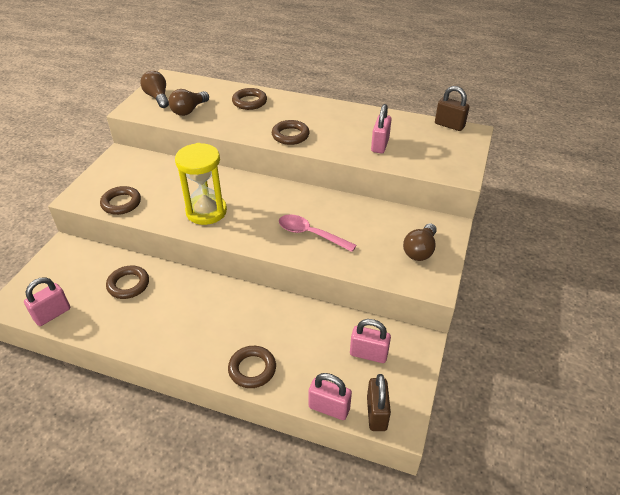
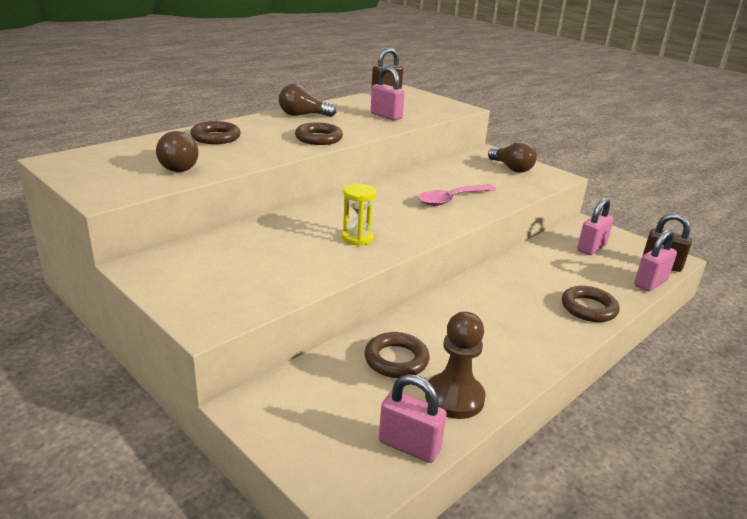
camera: 65 degrees left, 15 degrees down
pink padlock [24,277,70,326] -> pink padlock turned 45 degrees counterclockwise [379,374,446,463]
brown ring [100,186,141,215] -> none
brown light bulb [141,71,169,108] -> brown light bulb moved to [279,84,337,117]
yellow hourglass [175,143,227,225] -> yellow hourglass [342,184,376,246], size x0.56
none -> brown pawn [425,312,486,419]

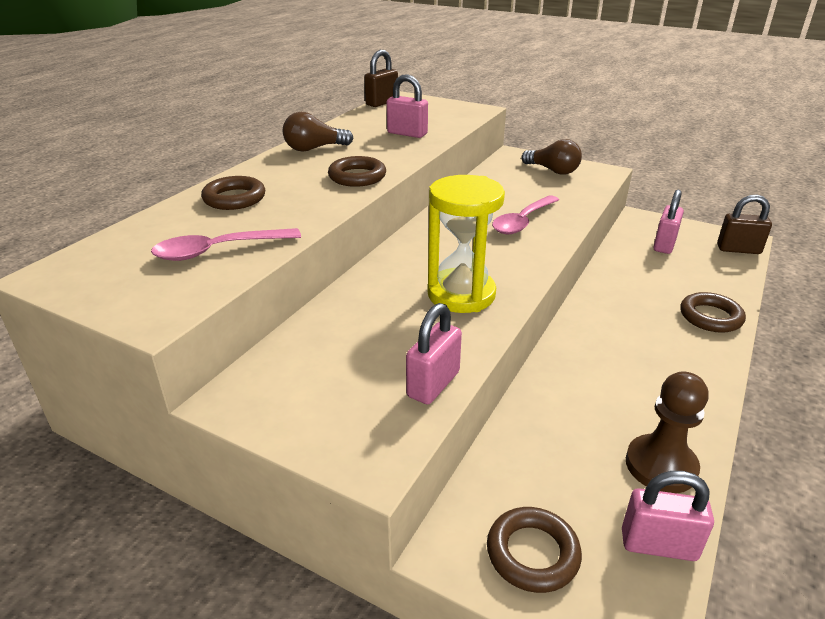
camera: 15 degrees left, 5 degrees up
brown light bulb [156,131,198,172] -> pink spoon [151,228,301,261]
yellow hourglass [342,184,376,246] -> yellow hourglass [428,175,505,313], size x1.80
brown ring [364,332,429,378] -> brown ring moved to [487,507,582,593]
pink padlock [634,230,677,291] -> pink padlock moved to [406,303,462,404]

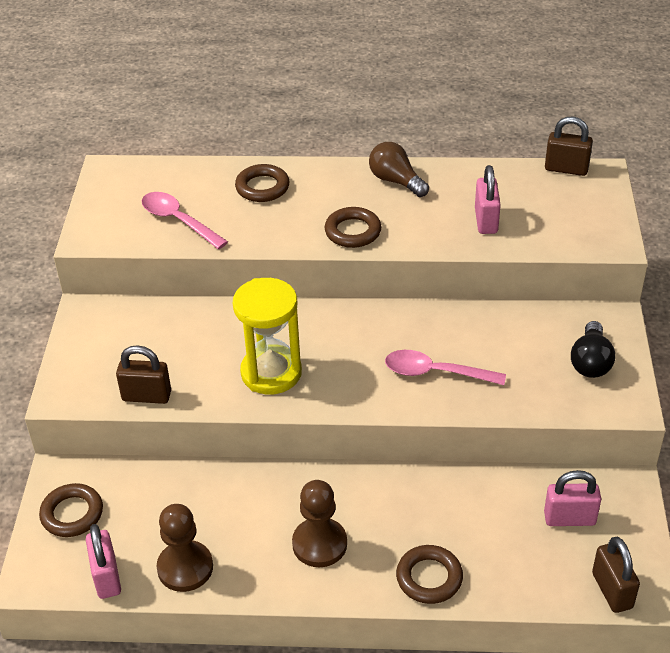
camera: 65 degrees right, 10 degrees up
pink padlock [406,303,462,404] -> brown padlock [116,345,171,404]
brown light bulb [521,139,582,175] -> black light bulb [571,321,615,378]
none -> brown pawn [292,480,347,567]

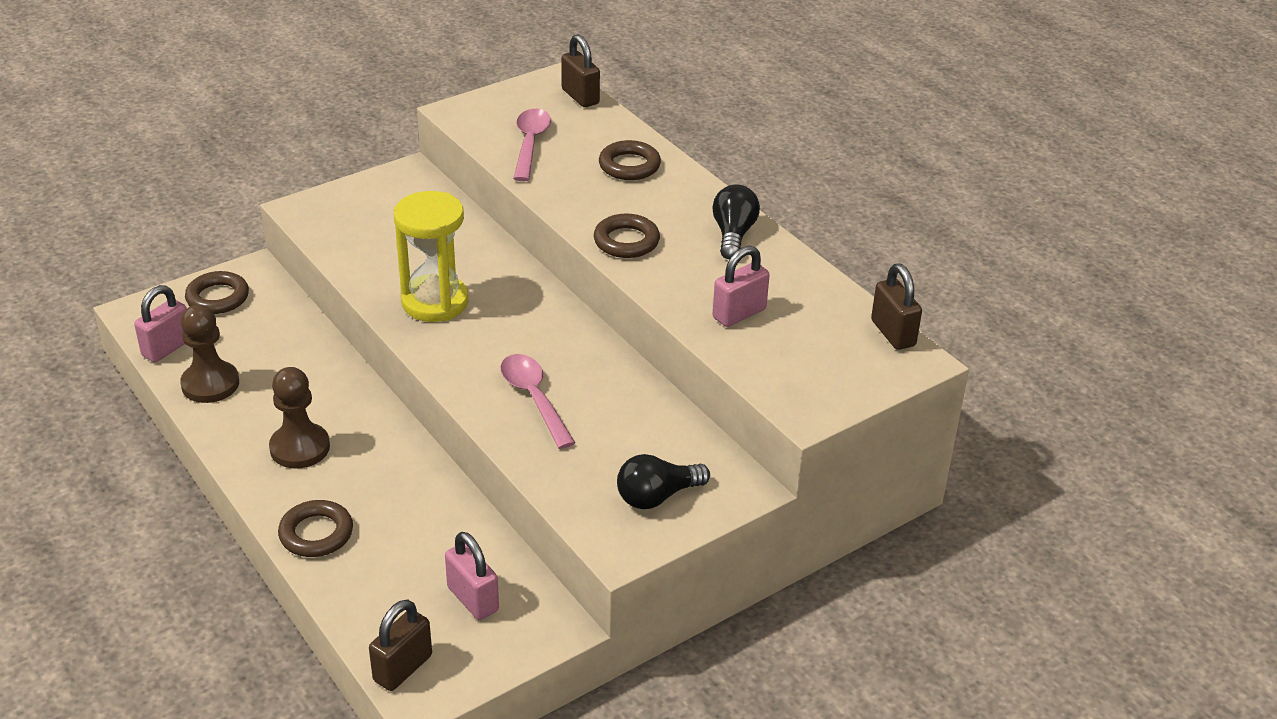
camera: 50 degrees right, 5 degrees down
brown padlock [116,345,171,404] -> brown padlock moved to [561,34,600,107]
brown light bulb [369,142,429,197] -> black light bulb [712,184,760,260]

